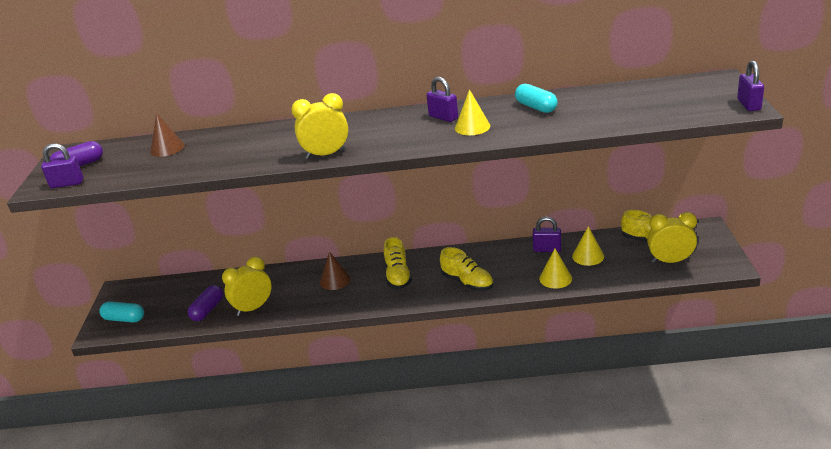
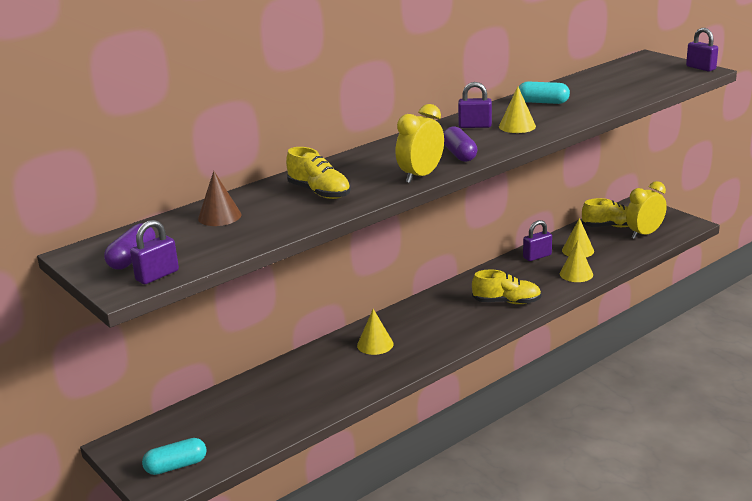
camera: 40 degrees left, 5 degrees down
purple capsule [188,285,223,321] -> purple capsule moved to [444,126,478,162]
yellow clock [222,256,271,316] -> none
brown cone [320,251,351,290] -> yellow cone [357,309,394,355]
yellow shoe [384,237,412,289] -> yellow shoe moved to [286,147,351,199]

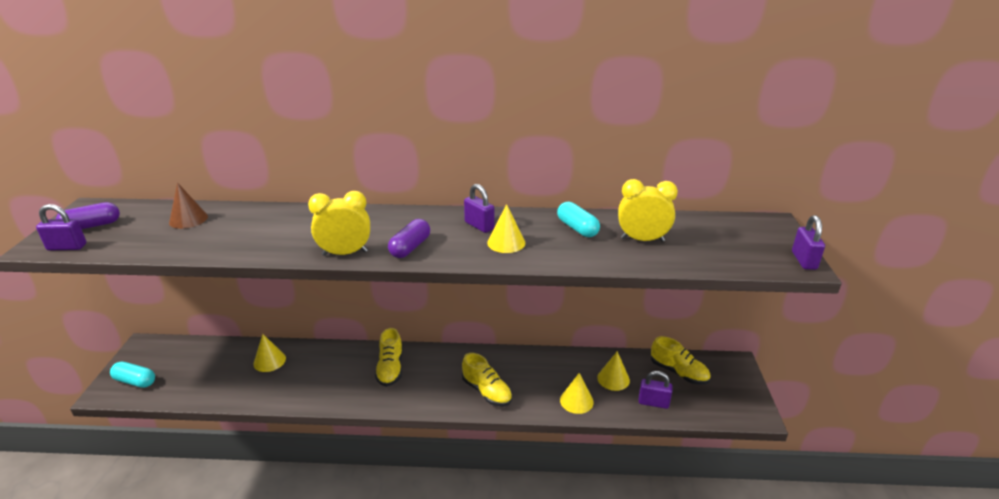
camera: 40 degrees right, 5 degrees up
yellow shoe [286,147,351,199] -> yellow shoe moved to [375,328,403,387]
yellow cone [357,309,394,355] -> yellow cone moved to [254,334,286,372]
purple padlock [523,220,552,261] -> purple padlock moved to [638,371,672,409]
yellow clock [626,181,667,239] -> yellow clock moved to [618,179,678,242]

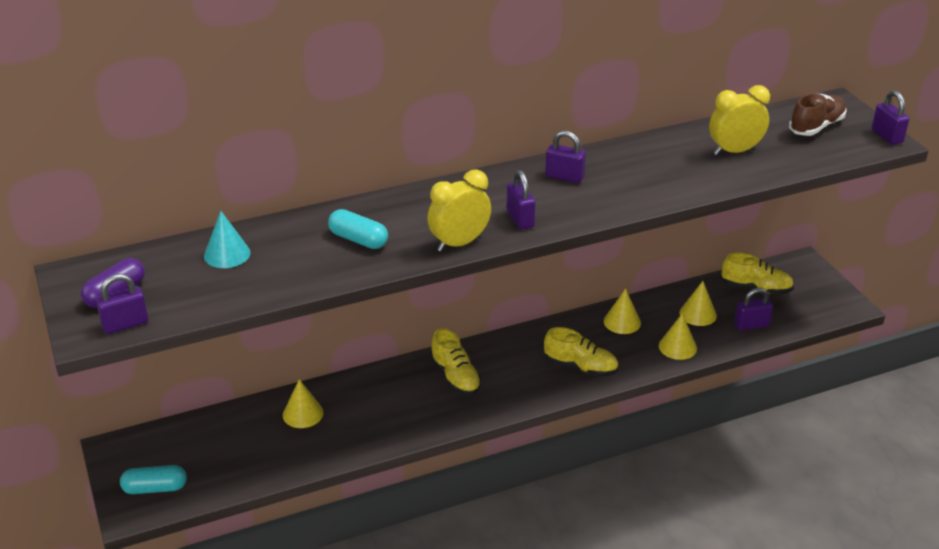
camera: 25 degrees left, 5 degrees up
brown cone [169,182,208,229] -> turquoise cone [204,211,251,268]
purple capsule [388,219,430,258] -> purple padlock [506,170,535,230]
yellow cone [487,204,525,253] -> yellow cone moved to [604,288,641,334]
turquoise capsule [557,202,600,237] -> turquoise capsule moved to [328,209,388,249]
none -> brown shoe [789,94,847,136]

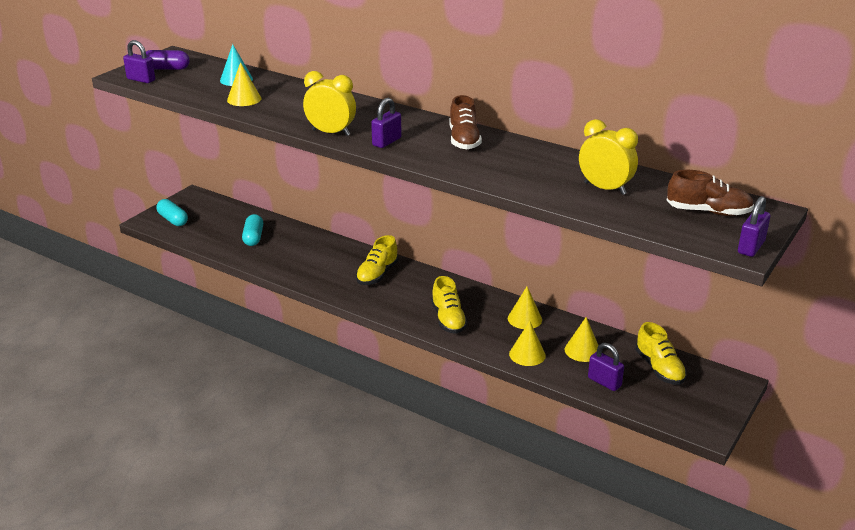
camera: 55 degrees right, 5 degrees down
yellow cone [283,379,324,428] -> yellow cone moved to [227,62,261,106]
turquoise capsule [328,209,388,249] -> turquoise capsule moved to [242,214,263,246]
purple padlock [545,131,586,183] -> brown shoe [449,95,482,150]

